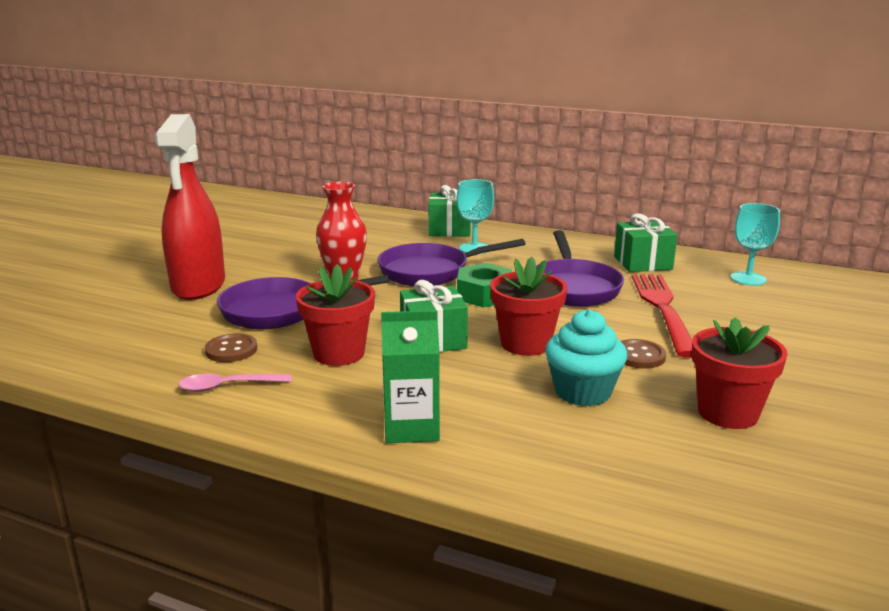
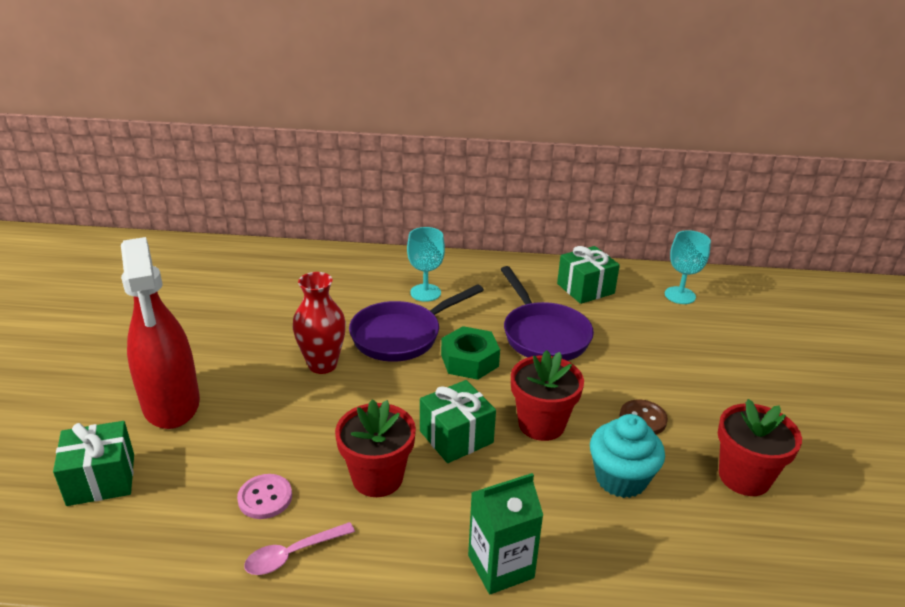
camera: 20 degrees left, 10 degrees up
brown button [205,334,257,362] -> pink button [237,474,292,519]
purple pan [217,275,390,329] -> none
green gift [428,185,471,237] -> green gift moved to [53,421,134,506]
red fork [632,274,692,358] -> none

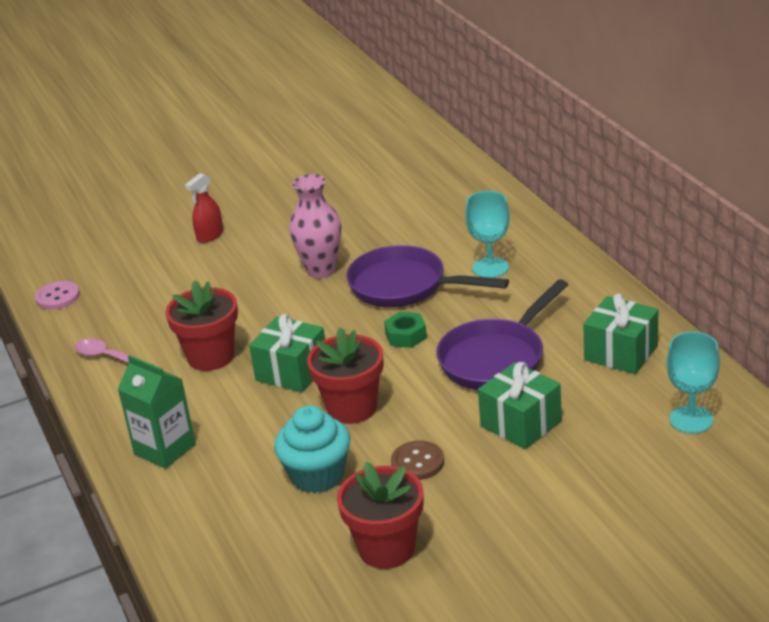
camera: 65 degrees right, 0 degrees up
green gift [53,421,134,506] -> green gift moved to [478,362,562,449]
red spray bottle [121,237,200,429] -> red spray bottle [185,173,223,243], size x0.42
pink button [237,474,292,519] -> pink button moved to [35,281,80,310]
red vase [293,272,346,374] -> pink vase [289,174,341,278]
green nut [441,326,500,380] -> green nut [384,312,427,348], size x0.65

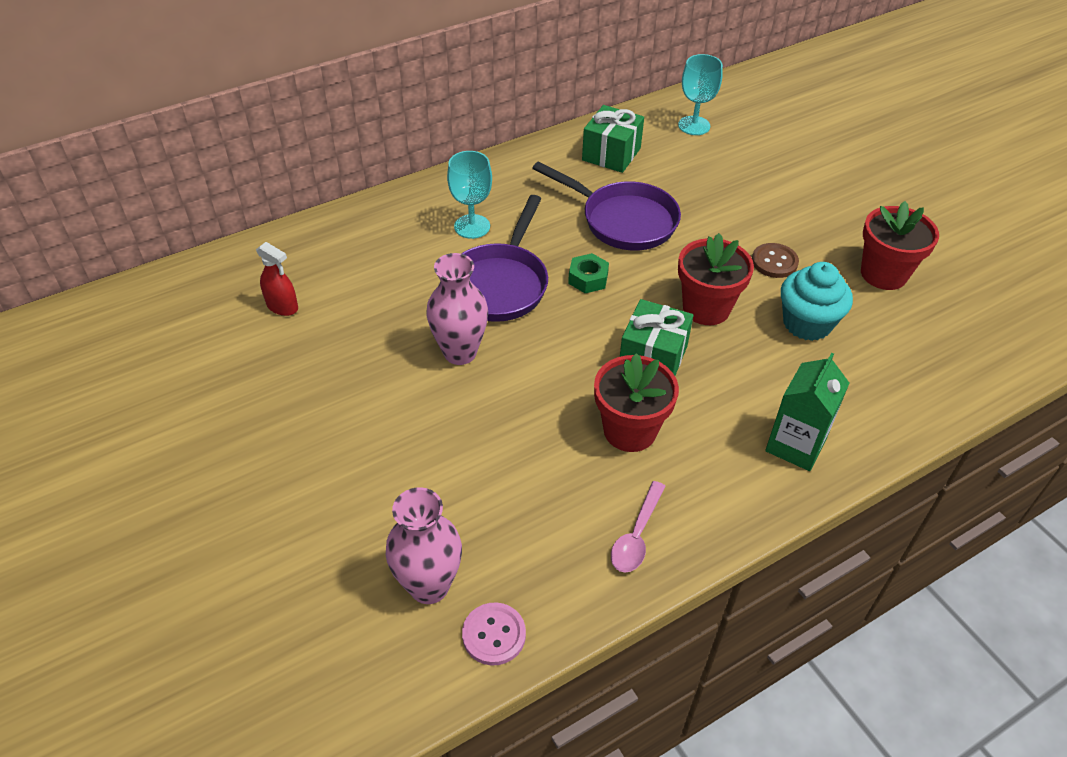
camera: 100 degrees left, 15 degrees up
red spray bottle [185,173,223,243] -> red spray bottle moved to [256,242,298,316]
green gift [478,362,562,449] -> none
none -> pink vase [386,487,462,604]

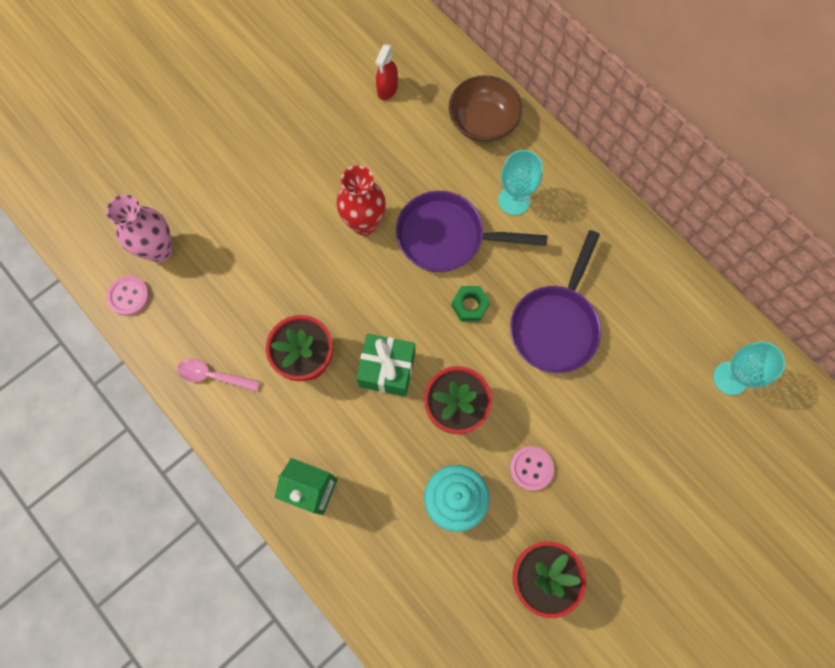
camera: 80 degrees right, 25 degrees up
pink vase [426,253,488,365] -> red vase [337,165,386,236]
green gift [582,105,644,173] -> none
brown button [752,243,799,278] -> pink button [510,446,554,491]
none -> brown bowl [449,75,523,142]

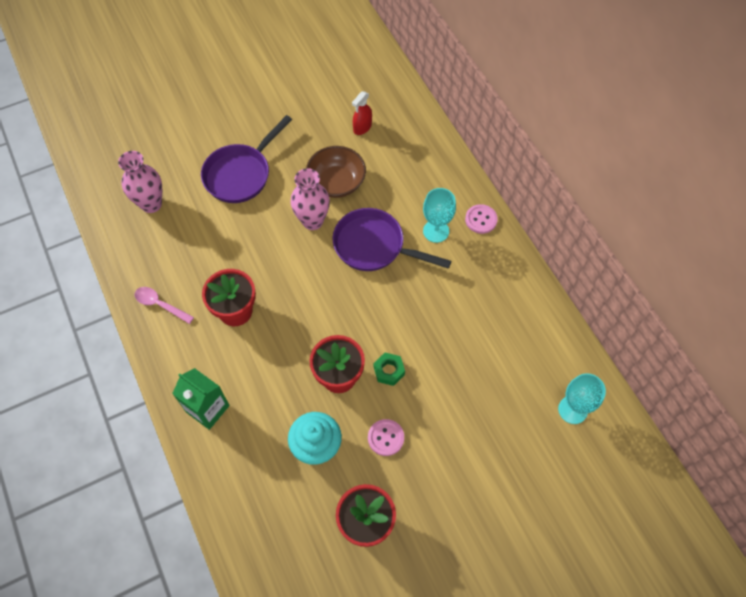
camera: 15 degrees right, 10 degrees down
pink button [107,276,150,316] -> pink button moved to [465,204,498,234]
red vase [337,165,386,236] -> pink vase [291,168,330,230]
green gift [356,334,415,396] -> none
brown bowl [449,75,523,142] -> brown bowl moved to [306,146,366,198]
green nut [451,286,490,322] -> green nut moved to [374,353,405,386]
purple pan [510,230,601,373] -> purple pan moved to [201,115,292,203]

